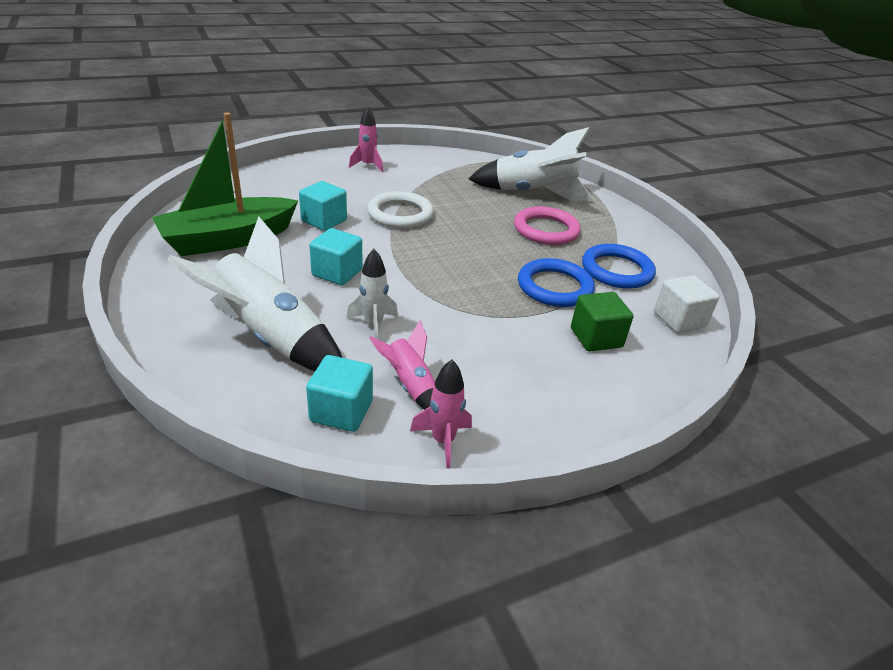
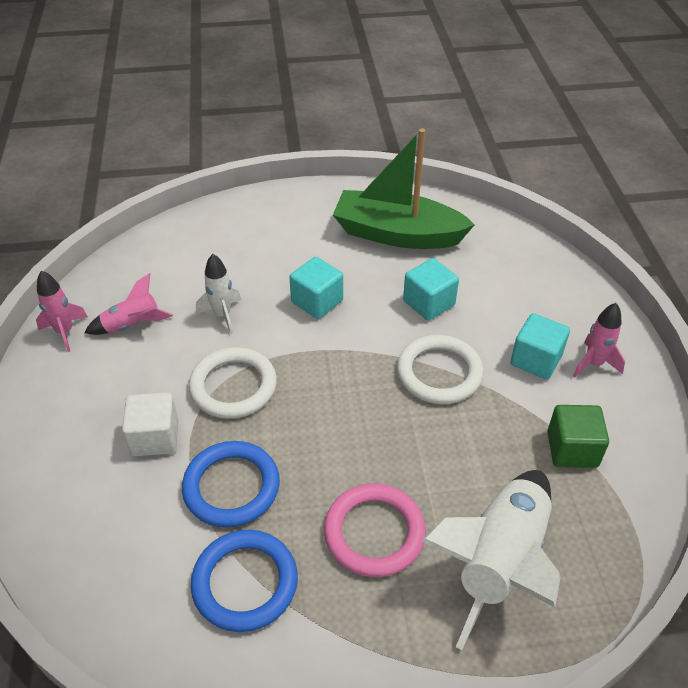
camera: 110 degrees right, 10 degrees up
green boat [152,113,298,256] -> green boat turned 60 degrees counterclockwise [333,128,475,249]
white rocket [167,217,342,372] -> none
turquoise cube [306,355,373,432] -> turquoise cube moved to [511,313,570,379]
green cube [571,292,634,351] -> green cube moved to [547,405,609,468]
white cube [654,275,719,333] -> white cube moved to [122,392,179,456]
none -> white ring [189,347,277,419]

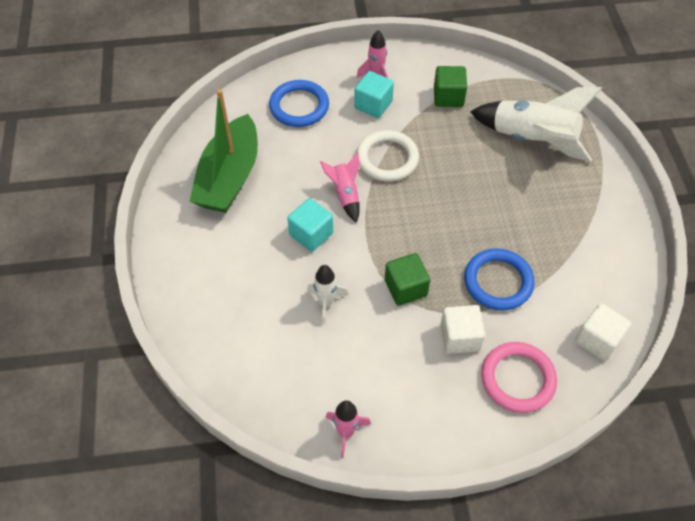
camera: 90 degrees left, 10 degrees up
pink rocket [84,273,173,335] -> pink rocket moved to [320,152,360,223]
white ring [189,347,277,419] -> green cube [385,253,430,306]
blue ring [191,530,298,632] -> blue ring moved to [269,80,329,127]
pink ring [324,483,426,577] -> pink ring moved to [481,342,557,413]
turquoise cube [403,258,459,320] -> none
none -> white cube [575,303,631,361]

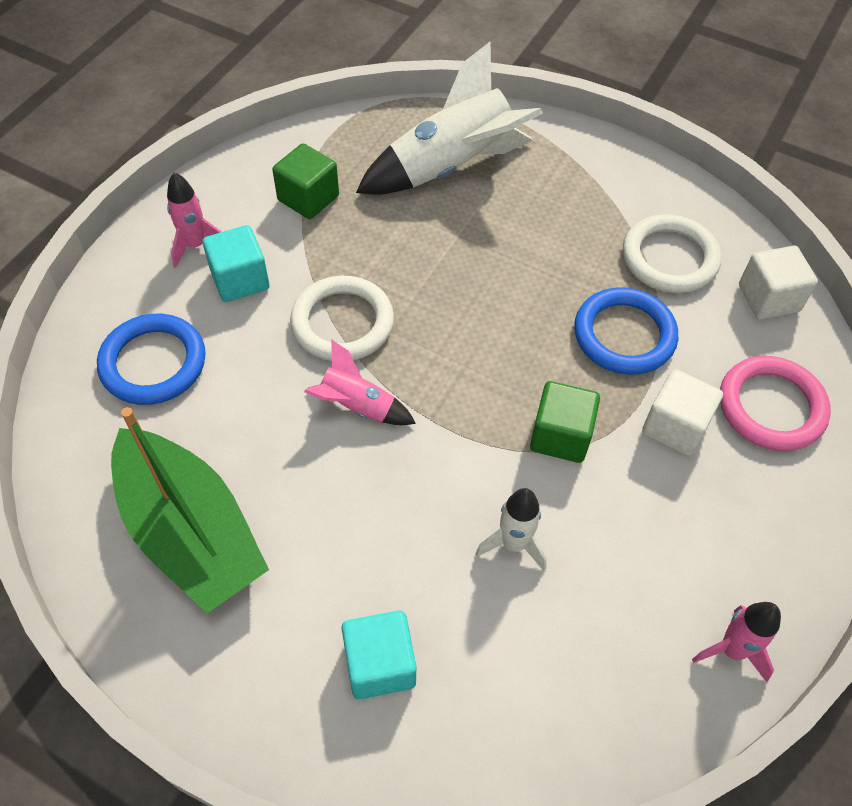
camera: 55 degrees left, 0 degrees up
turquoise cube [287,198,333,252] -> turquoise cube moved to [342,610,416,699]
none -> white ring [623,214,721,293]

